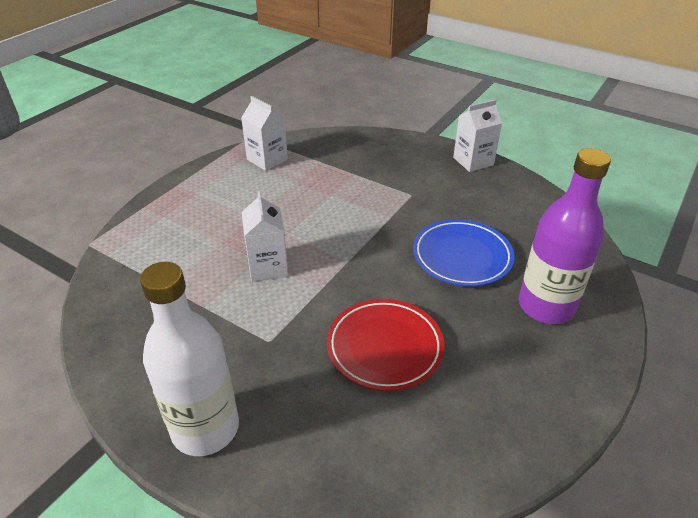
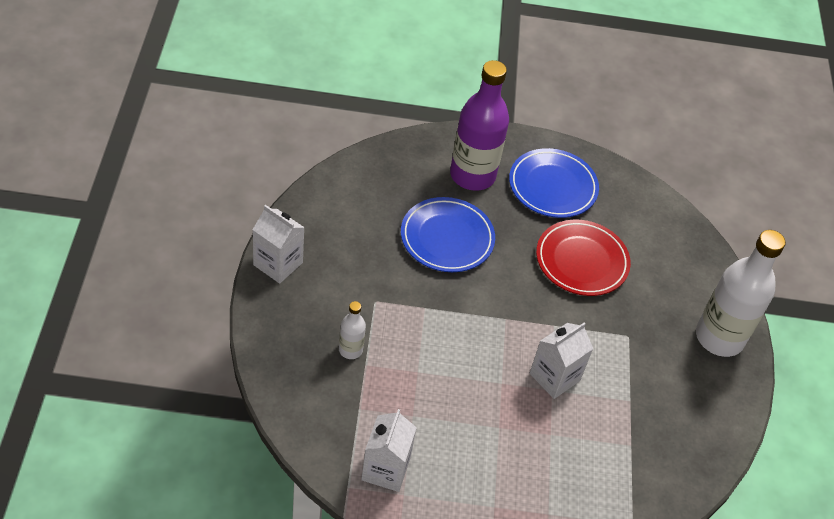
camera: 125 degrees left, 10 degrees up
none -> white bottle [339,301,366,359]
none -> blue plate [509,148,599,218]

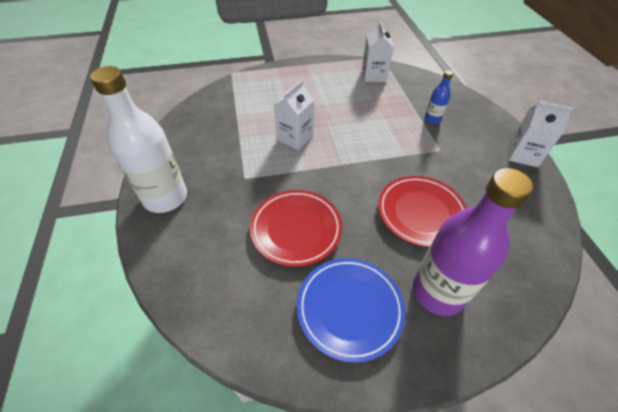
camera: 170 degrees right, 0 degrees up
white bottle [339,301,366,359] -> blue bottle [425,70,453,124]
blue plate [401,197,495,272] -> red plate [378,176,467,247]

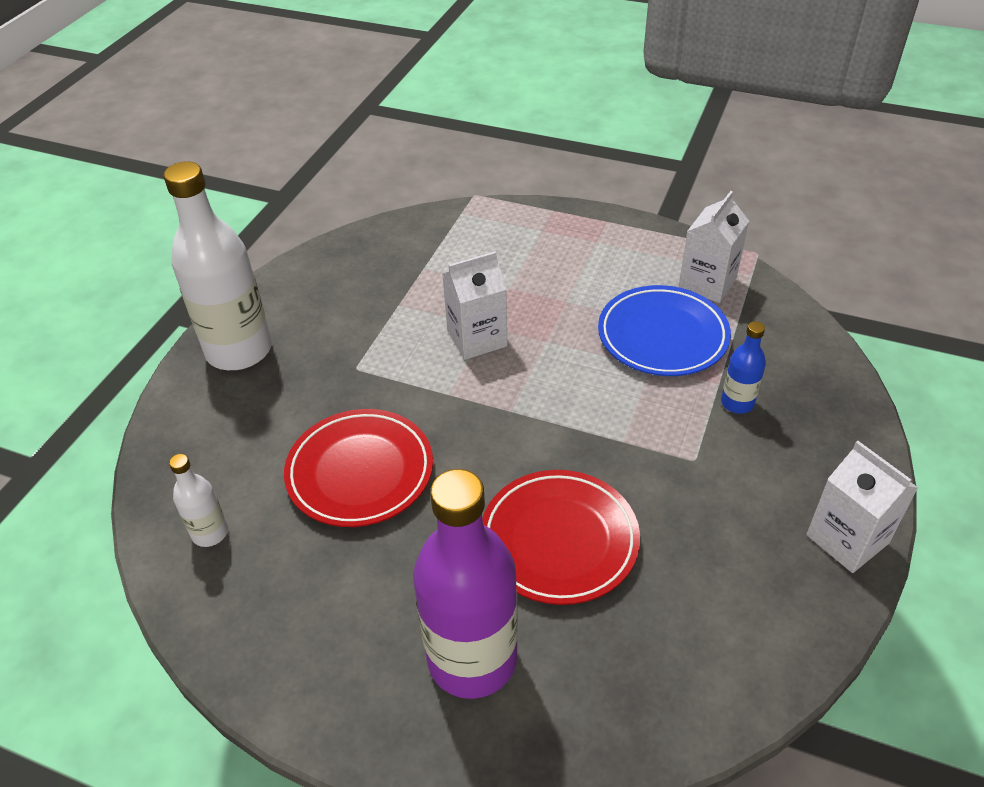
camera: 35 degrees right, 5 degrees down
blue plate [297,258,405,363] -> blue plate moved to [598,285,731,376]
none -> white bottle [169,454,228,547]

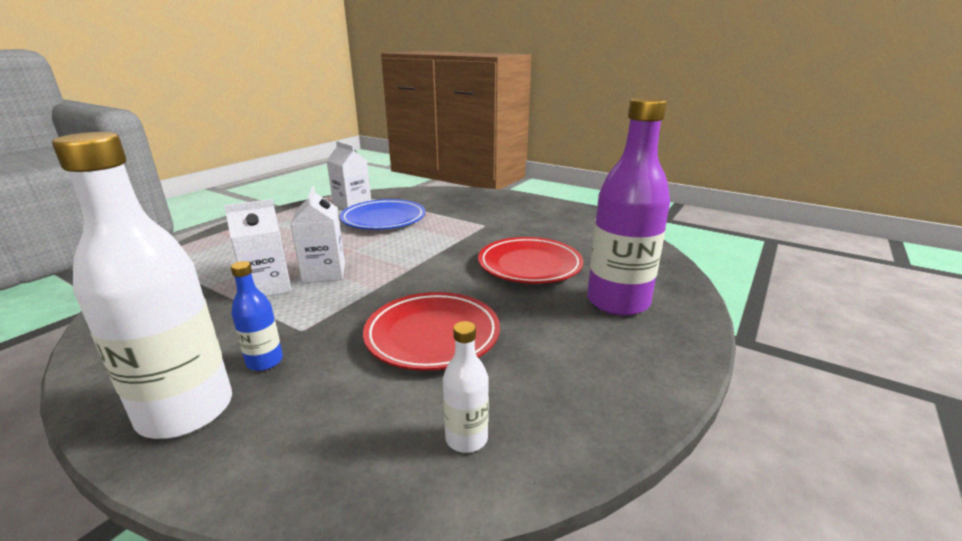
camera: 80 degrees left, 20 degrees down
blue bottle [721,321,766,414] -> blue bottle moved to [231,261,283,371]
white carton [807,441,918,573] -> white carton moved to [224,199,292,296]

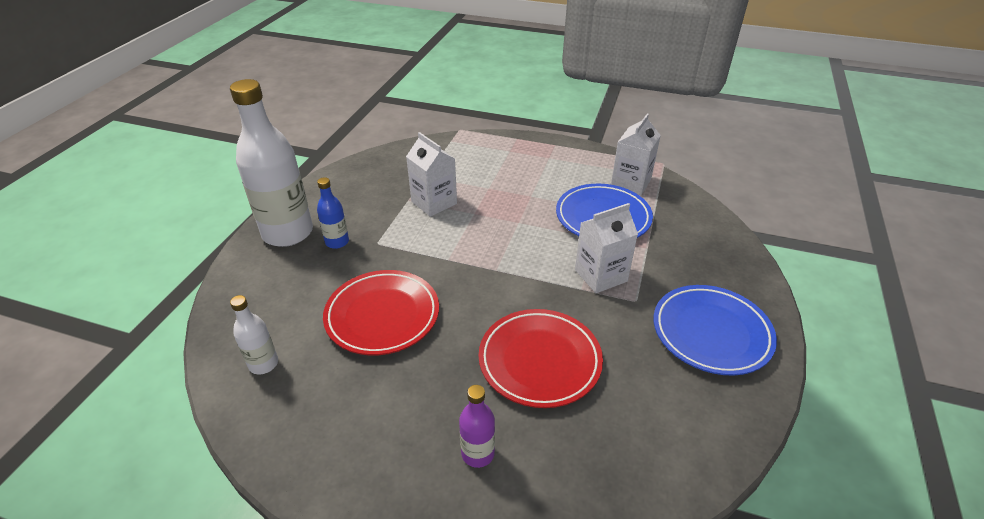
camera: 75 degrees right, 15 degrees up
white carton [290,186,345,283] -> white carton moved to [575,203,638,293]
purple bottle [587,97,670,316] -> purple bottle [459,385,495,468], size x0.46
none -> blue plate [654,285,777,376]

